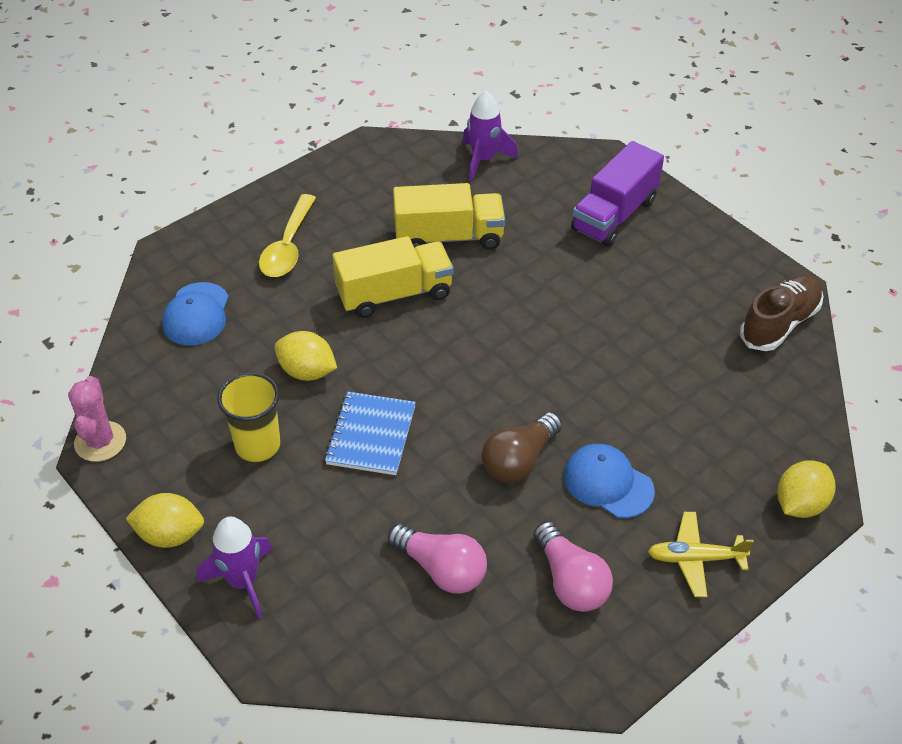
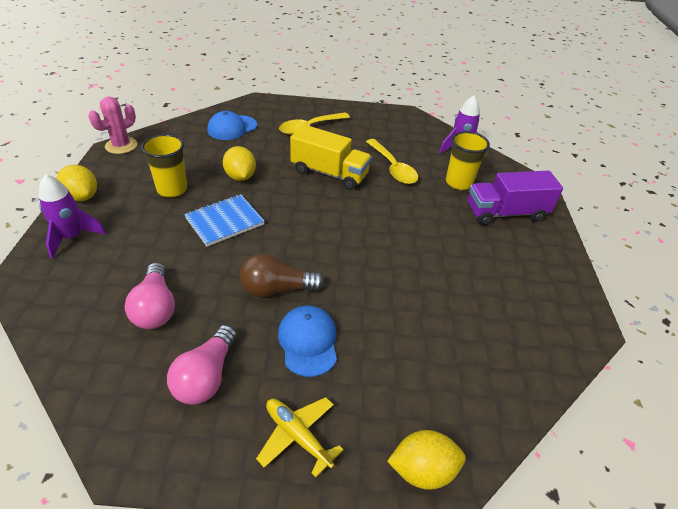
camera: 40 degrees right, 5 degrees down
yellow truck [393,183,505,250] -> yellow spoon [366,139,418,184]
brown shoe [740,274,824,351] -> none
none -> yellow cup [446,131,490,190]

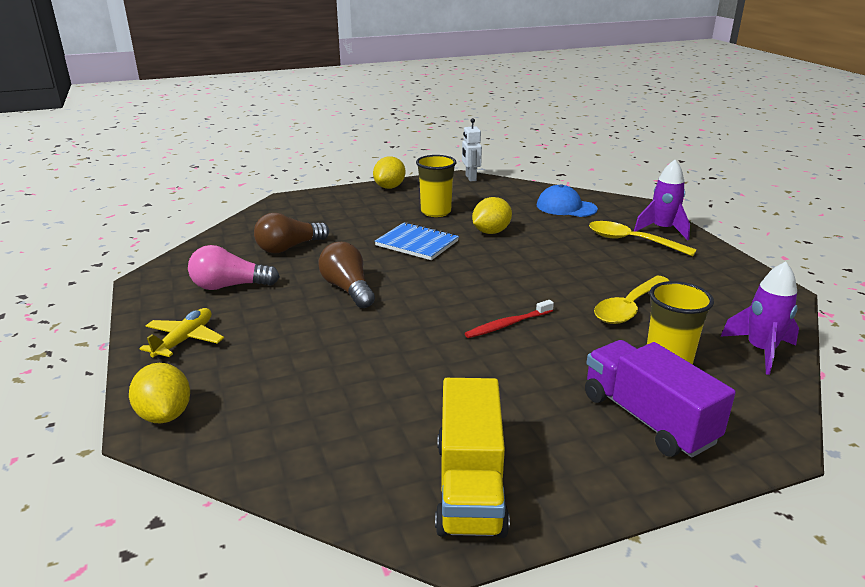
camera: 70 degrees right, 15 degrees down
purple rocket [39,174,106,259] -> purple rocket moved to [634,160,690,240]
pink cactus [89,97,137,154] -> white robot [462,118,482,182]
pink light bulb [125,263,175,329] -> brown light bulb [254,213,329,253]
blue cap [278,306,337,377] -> none
yellow truck [290,125,372,190] -> yellow truck moved to [435,378,510,538]
none -> red toothbrush [465,300,554,338]

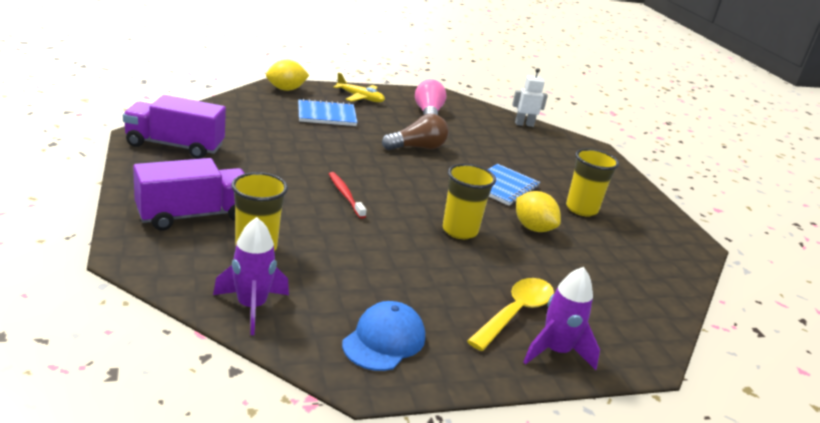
camera: 90 degrees right, 0 degrees up
brown light bulb [254,213,329,253] -> none
yellow lemon [373,156,405,189] -> none
yellow truck [435,378,510,538] -> purple truck [123,95,226,159]
white robot [462,118,482,182] -> white robot moved to [512,68,548,127]
blue cap [537,184,598,217] -> blue cap moved to [342,301,425,371]
yellow spoon [594,276,669,324] -> none
none -> blue notebook [298,99,358,126]
none -> yellow cup [442,164,496,239]

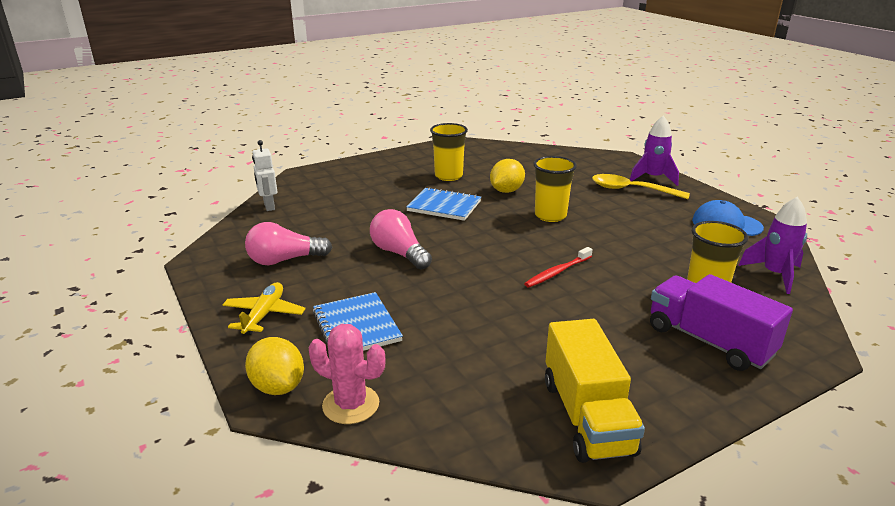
camera: 100 degrees left, 0 degrees up
purple truck [123,95,226,159] -> yellow truck [545,319,645,463]
brown light bulb [382,114,449,150] -> pink light bulb [370,209,432,270]
none -> pink cactus [309,324,386,424]

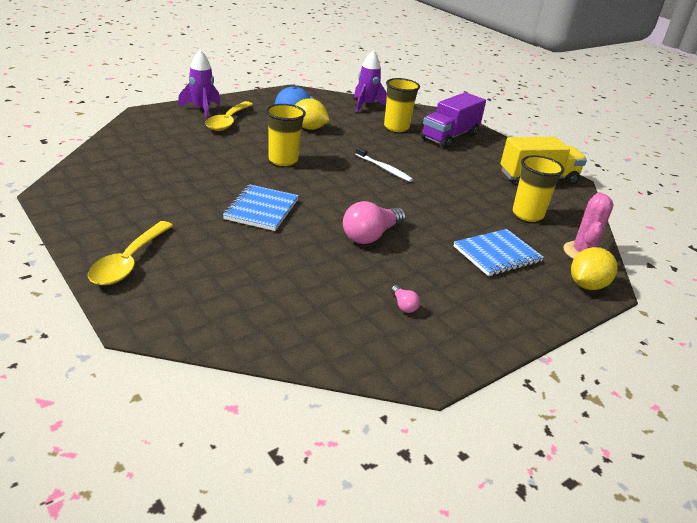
camera: 100 degrees left, 5 degrees up
yellow plane [222,282,306,335] -> none
pink light bulb [245,222,332,265] -> pink light bulb [391,285,420,313], size x0.46
white robot [252,140,277,211] -> none
yellow cup [430,123,468,181] -> yellow cup moved to [512,155,564,222]
yellow lemon [490,159,525,193] -> yellow lemon moved to [295,98,330,130]
red toothbrush [524,247,593,288] -> white toothbrush [355,147,413,182]
none -> yellow spoon [88,221,173,285]

